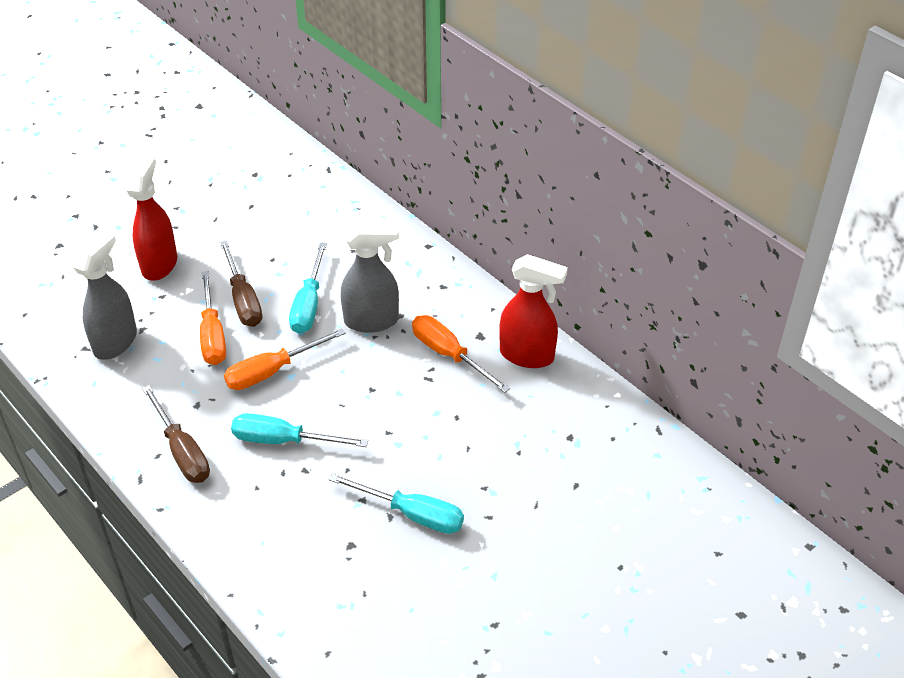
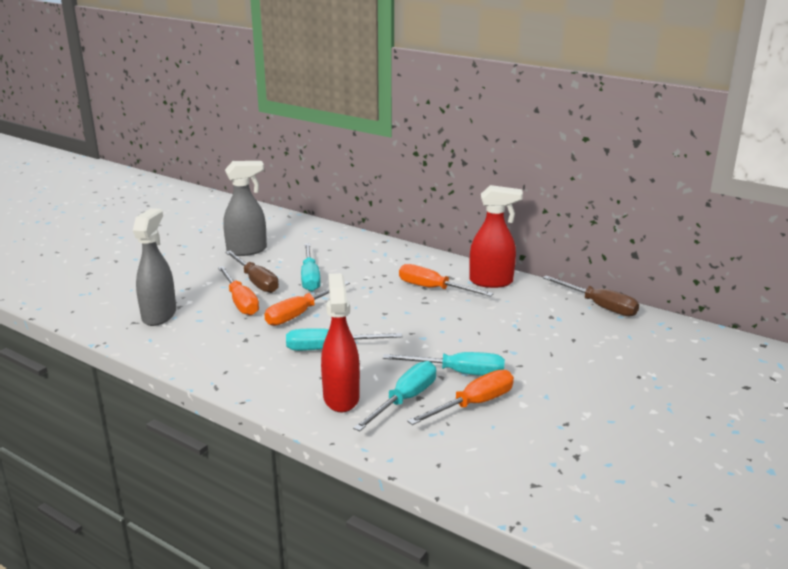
camera: 15 degrees left, 20 degrees down
red spray bottle [126,154,177,281] -> red spray bottle moved to [321,273,360,412]
brown screwdriver [142,385,210,483] -> brown screwdriver moved to [543,275,639,316]
grey spray bottle [341,222,399,333] -> grey spray bottle moved to [223,161,267,256]
none -> turquoise screwdriver [353,361,436,431]
none -> orange screwdriver [407,370,514,425]

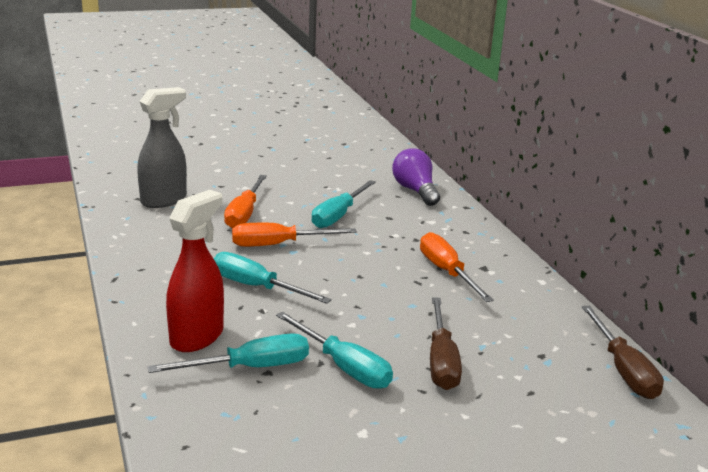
camera: 35 degrees right, 0 degrees up
grey spray bottle [223,161,267,256] -> none
brown screwdriver [225,251,279,293] -> brown screwdriver moved to [430,297,462,390]
orange screwdriver [407,370,514,425] -> none
red spray bottle [469,185,523,288] -> none
none -> purple light bulb [392,148,440,206]

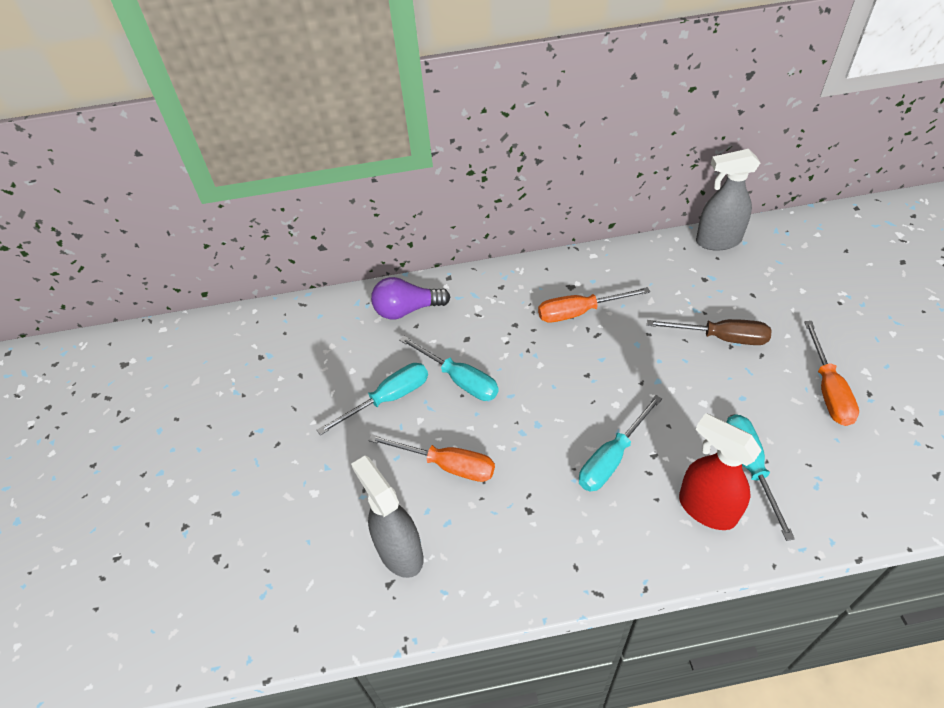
camera: 75 degrees left, 25 degrees up
orange screwdriver [232,223,357,247] -> orange screwdriver moved to [804,321,859,426]
turquoise screwdriver [276,312,393,389] -> turquoise screwdriver moved to [317,363,428,435]
brown screwdriver [582,306,664,399] -> grey spray bottle [696,149,760,251]

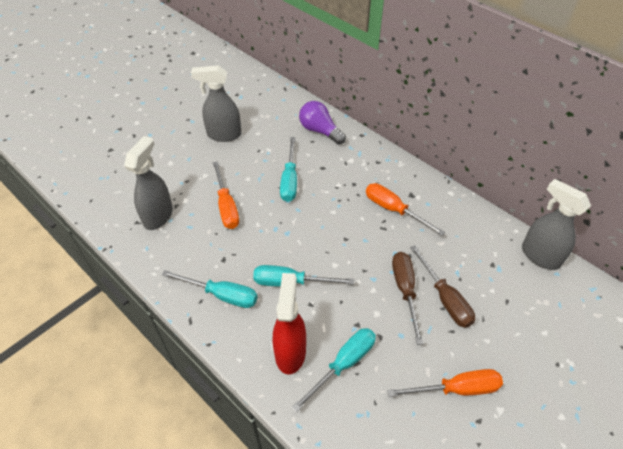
camera: 50 degrees right, 0 degrees up
turquoise screwdriver [317,363,428,435] -> turquoise screwdriver moved to [162,270,257,308]
orange screwdriver [804,321,859,426] -> orange screwdriver turned 150 degrees counterclockwise [387,369,503,397]
none -> grey spray bottle [191,65,242,142]
none -> brown screwdriver [392,252,424,345]

